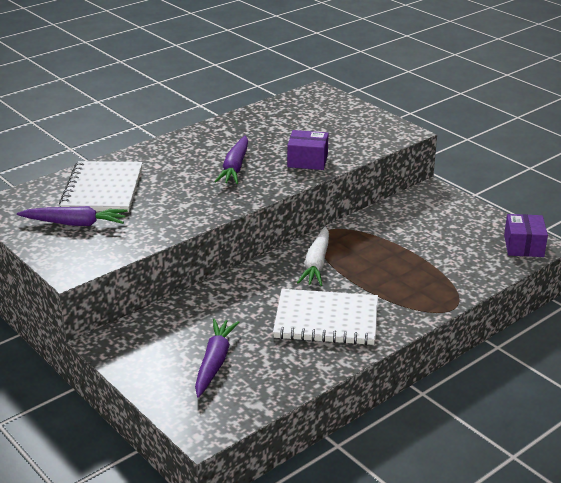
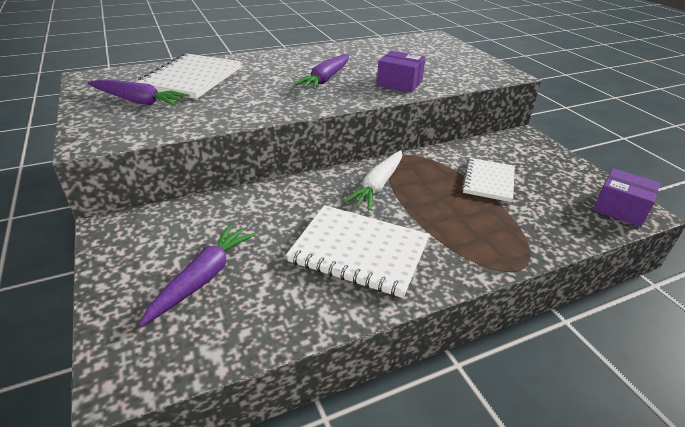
camera: 15 degrees right, 5 degrees up
purple box [504,214,548,257] -> purple box turned 75 degrees counterclockwise [593,168,661,227]
none -> white notebook [462,158,515,202]

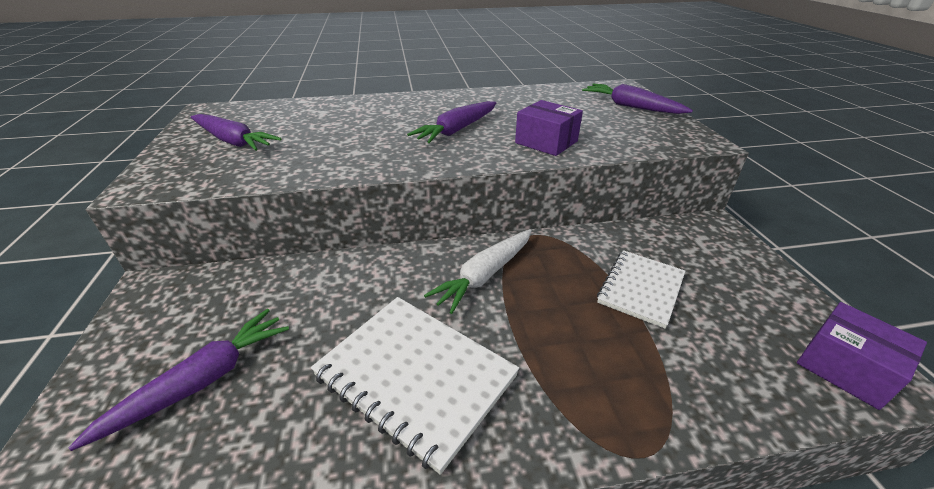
camera: 15 degrees right, 0 degrees up
white notebook [136,53,241,99] -> none
none -> purple carrot [582,84,693,114]

